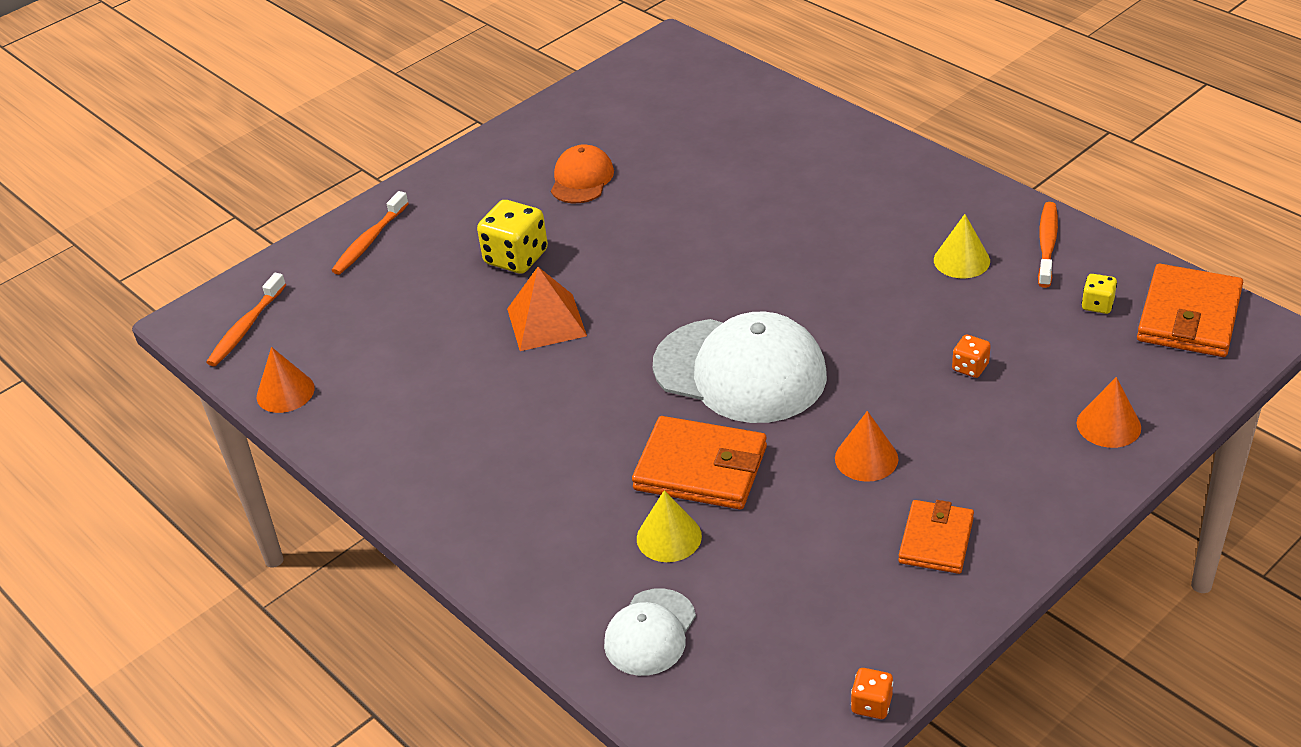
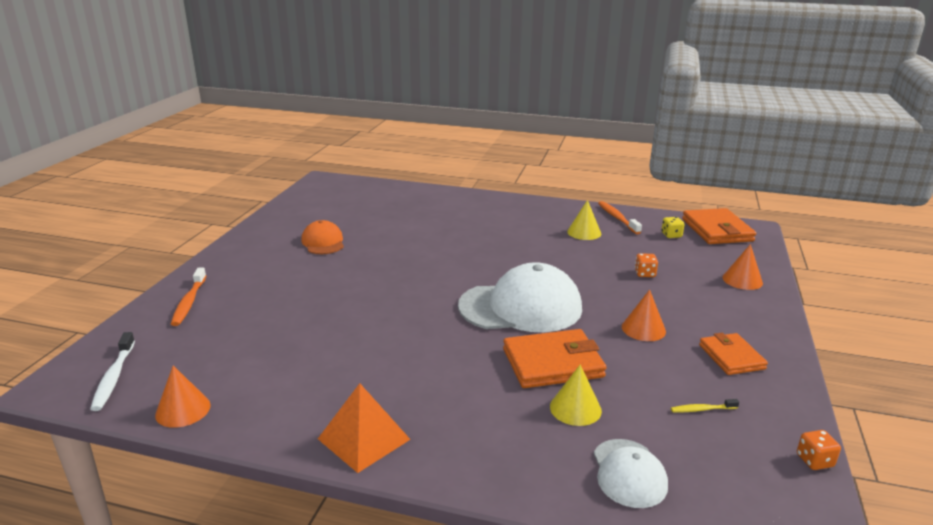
camera: 35 degrees left, 15 degrees down
orange toothbrush [206,273,286,367] -> white toothbrush [90,332,135,411]
yellow dice [477,200,548,274] -> none
orange pyramid [507,267,587,351] -> orange pyramid moved to [318,383,411,473]
none -> yellow toothbrush [671,399,739,412]

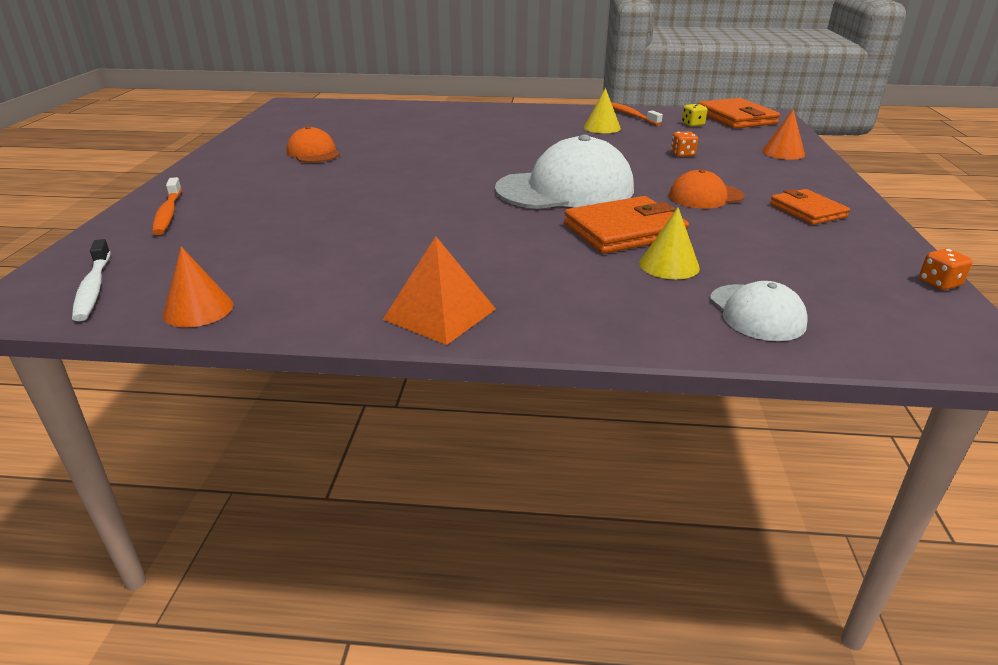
camera: 10 degrees left, 5 degrees up
orange cone [622,290,666,341] -> orange cap [669,169,744,209]
yellow toothbrush [671,399,739,412] -> none

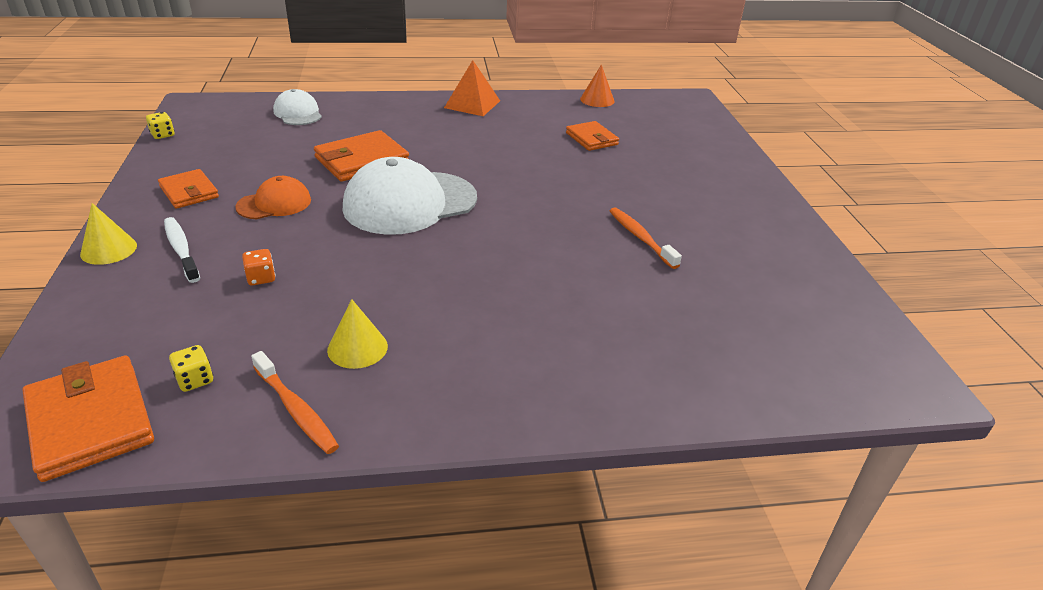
camera: 165 degrees right, 5 degrees up
white toothbrush [72,239,110,321] -> white toothbrush moved to [164,217,200,283]
orange toothbrush [152,177,182,235] -> orange toothbrush moved to [610,208,682,269]
orange cap [287,126,340,163] -> none
yellow cone [639,207,700,279] -> yellow cone moved to [80,203,137,265]
orange cone [762,109,805,160] -> none
orange dice [919,249,972,290] -> yellow dice [146,112,174,139]
none -> orange wallet [566,121,619,151]

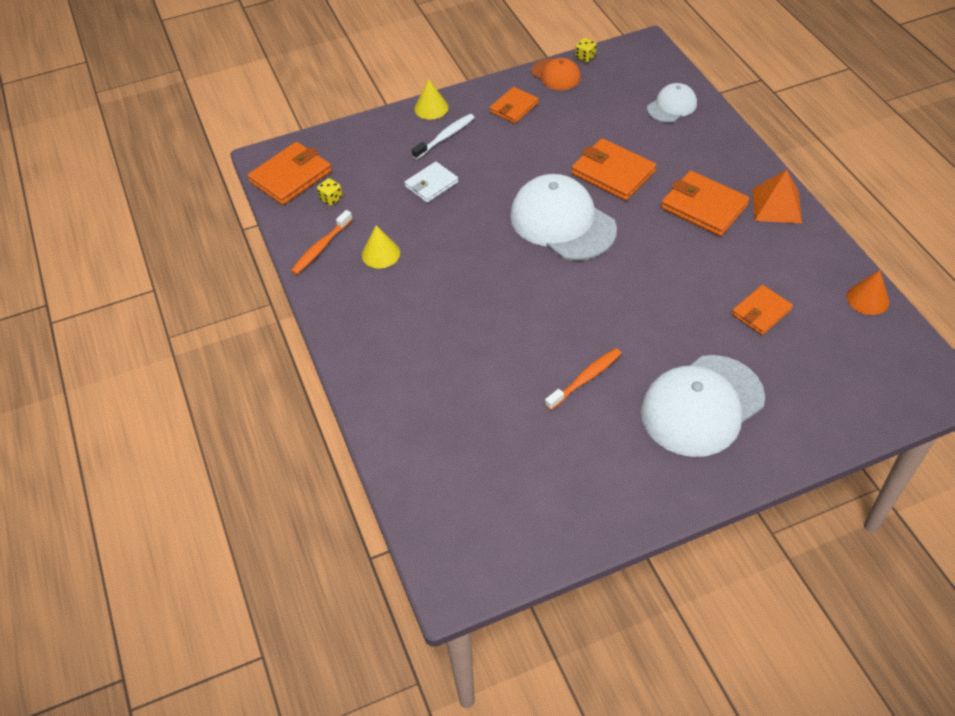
camera: 80 degrees right, 15 degrees up
orange cap [235,176,311,219] -> orange cap moved to [531,58,581,90]
orange dice [242,249,276,286] -> white wallet [404,162,458,203]
none -> white cap [641,355,765,457]
none -> orange wallet [661,171,750,236]

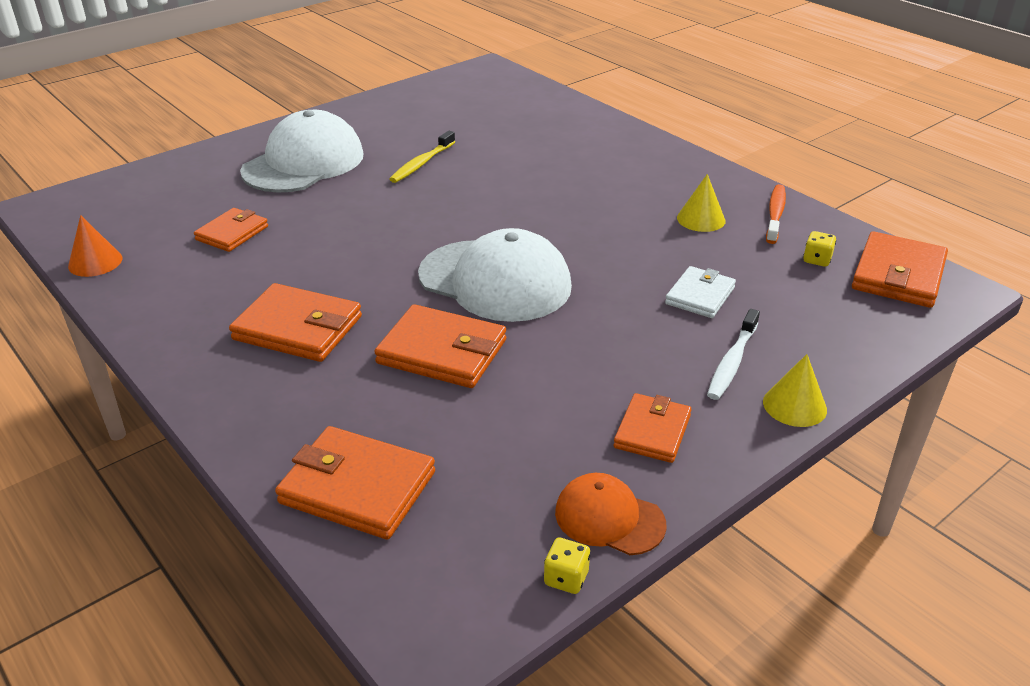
camera: 160 degrees right, 15 degrees down
orange toothbrush [545,348,622,410] -> yellow toothbrush [389,131,455,183]
white cap [647,83,697,123] -> orange wallet [275,426,435,540]
orange pyramid [753,170,802,223] -> none

